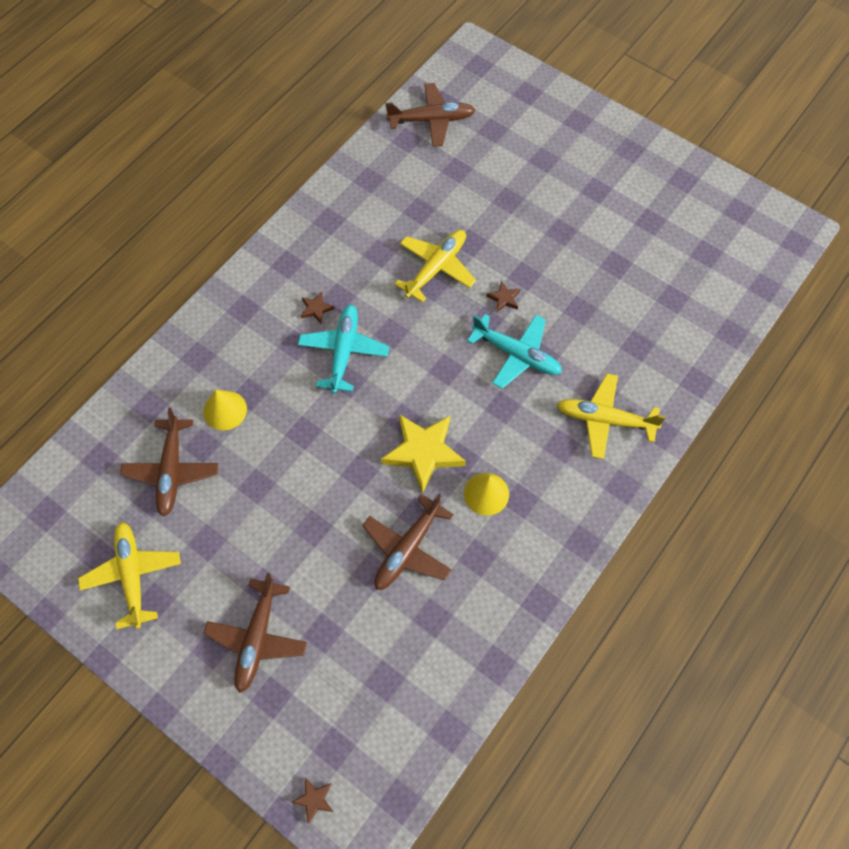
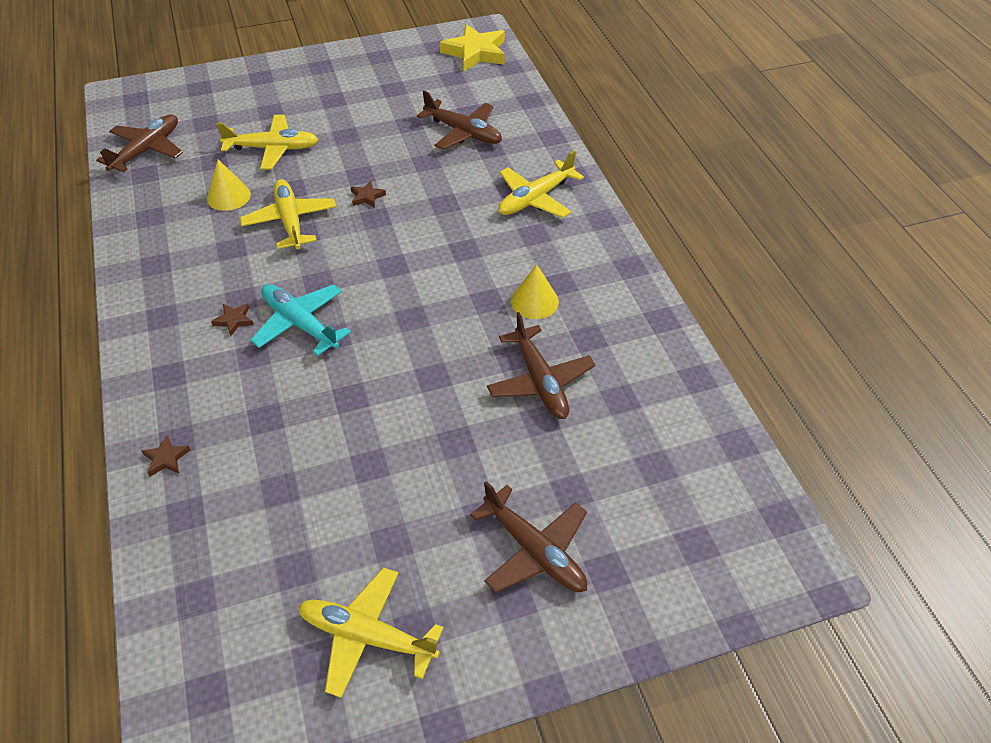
camera: 55 degrees left, 15 degrees down
brown plane [120,408,218,517] -> brown plane moved to [417,91,502,150]
yellow cone [203,390,247,430] -> yellow cone moved to [207,159,251,211]
brown star [291,778,333,824] -> brown star moved to [142,435,190,477]
yellow star [381,414,466,494] -> yellow star moved to [440,24,505,71]
turquoise plane [467,314,562,389] -> none
none -> yellow plane [216,115,318,169]

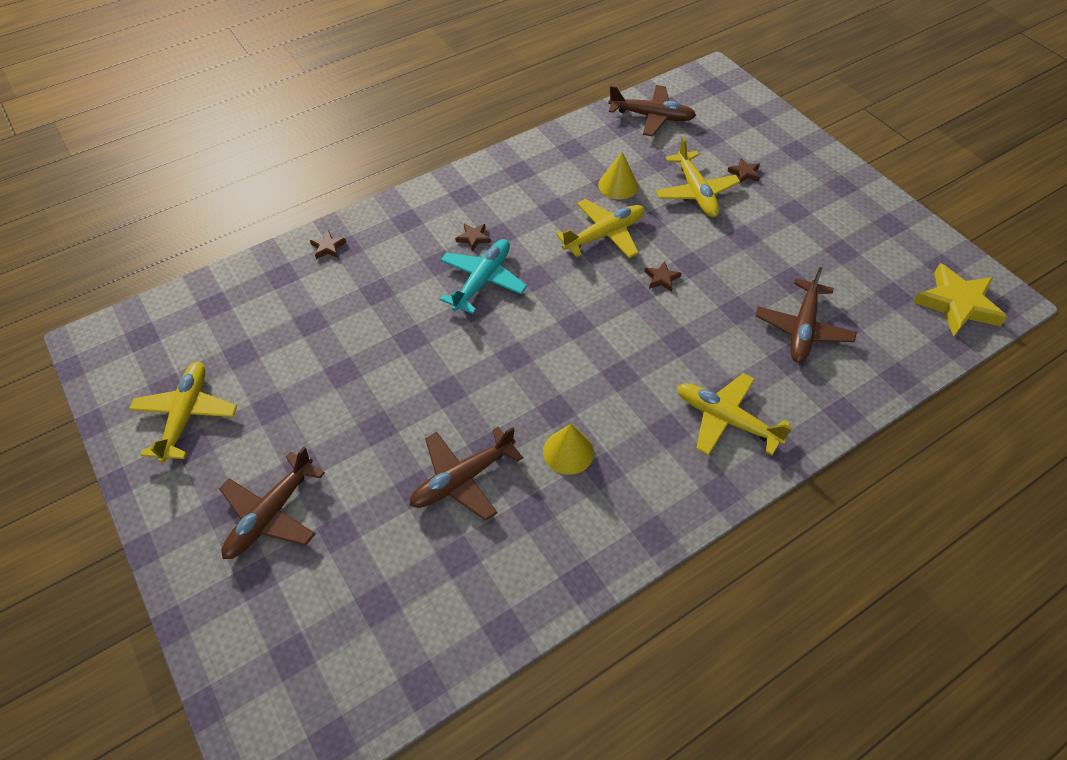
camera: 75 degrees right, 5 degrees up
none -> brown star [727,158,760,184]

